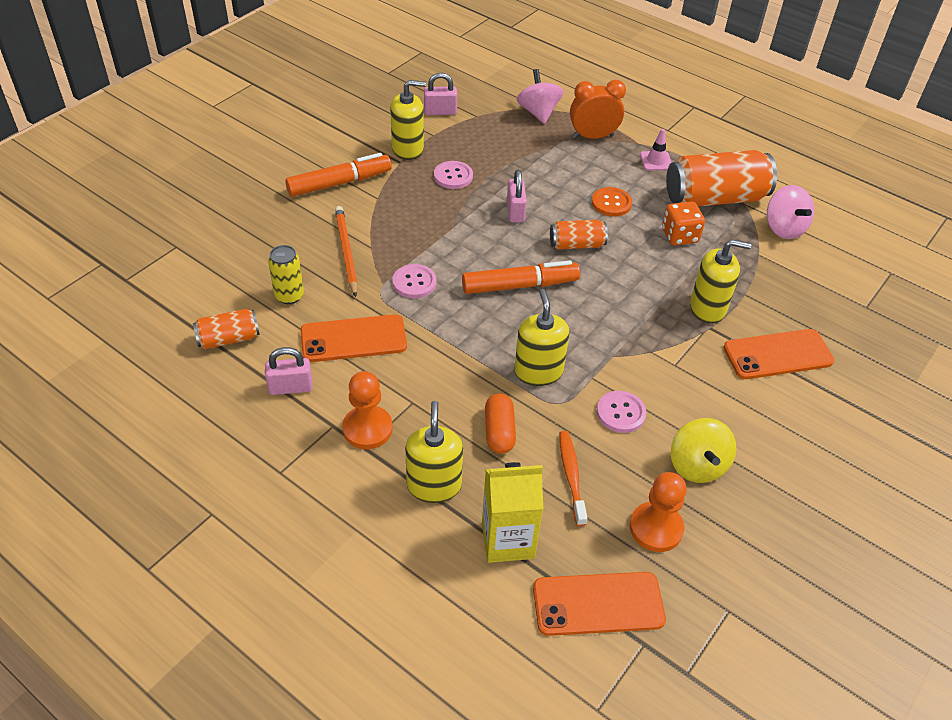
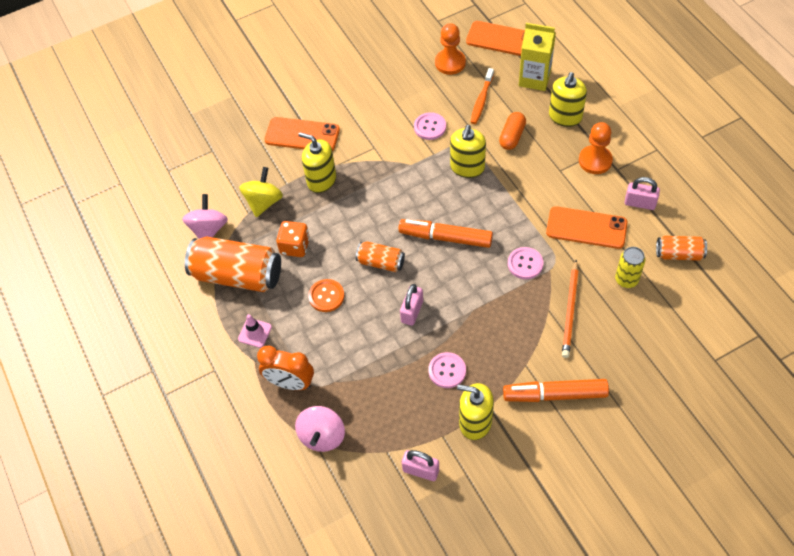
camera: 150 degrees left, 10 degrees up
yellow spinning top [671,418,736,483] -> yellow spinning top moved to [239,167,283,217]

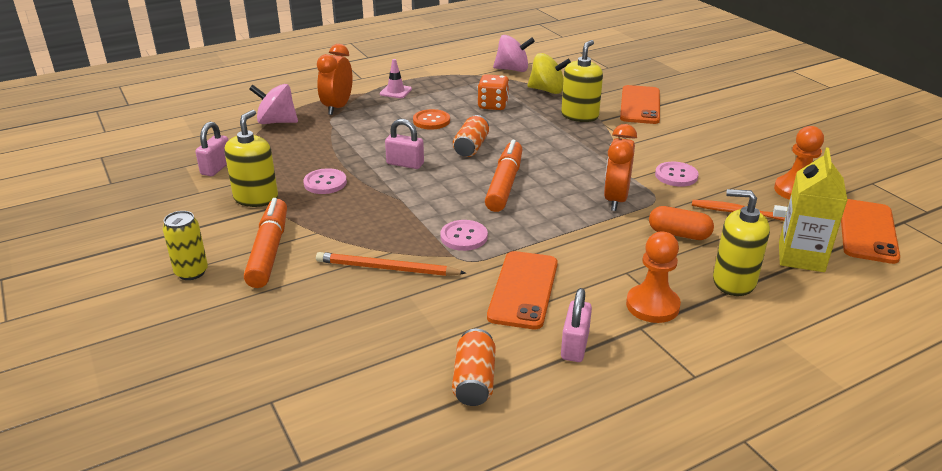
camera: 85 degrees right, 25 degrees down
orange can [185,236,281,292] -> none
yellow soap dispenser [450,125,486,178] -> orange clock [604,124,637,211]
yellow can [615,247,646,288] -> yellow can moved to [163,211,208,280]

